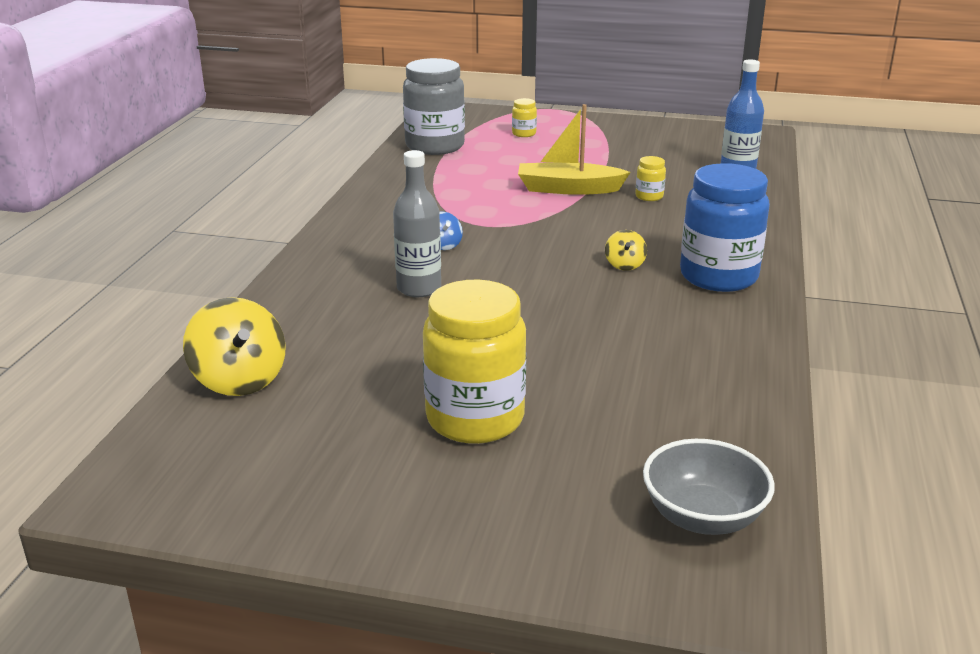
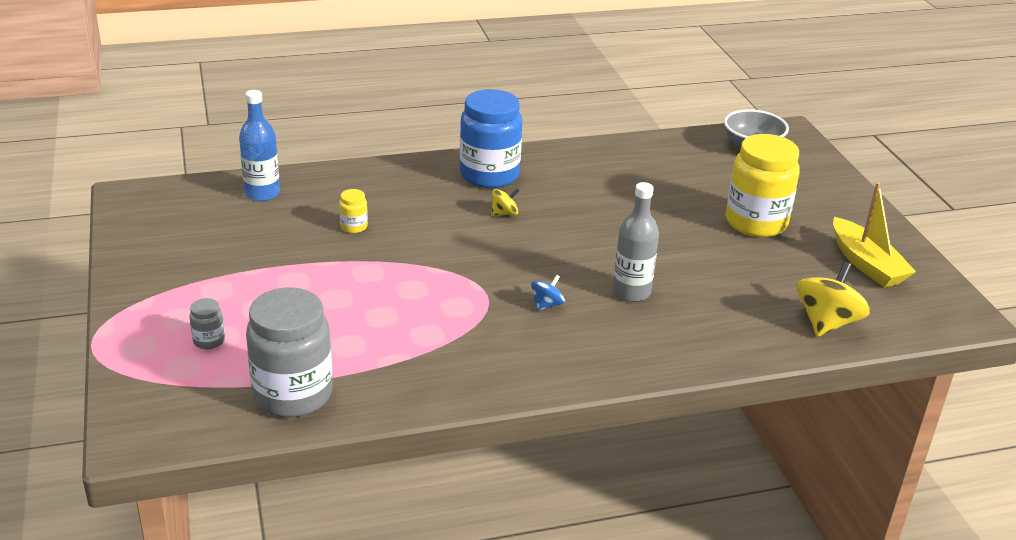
camera: 120 degrees left, 5 degrees up
yellow jar [512,98,537,137] -> grey jar [189,298,225,349]
yellow boat [518,104,631,195] -> yellow boat moved to [833,182,916,288]

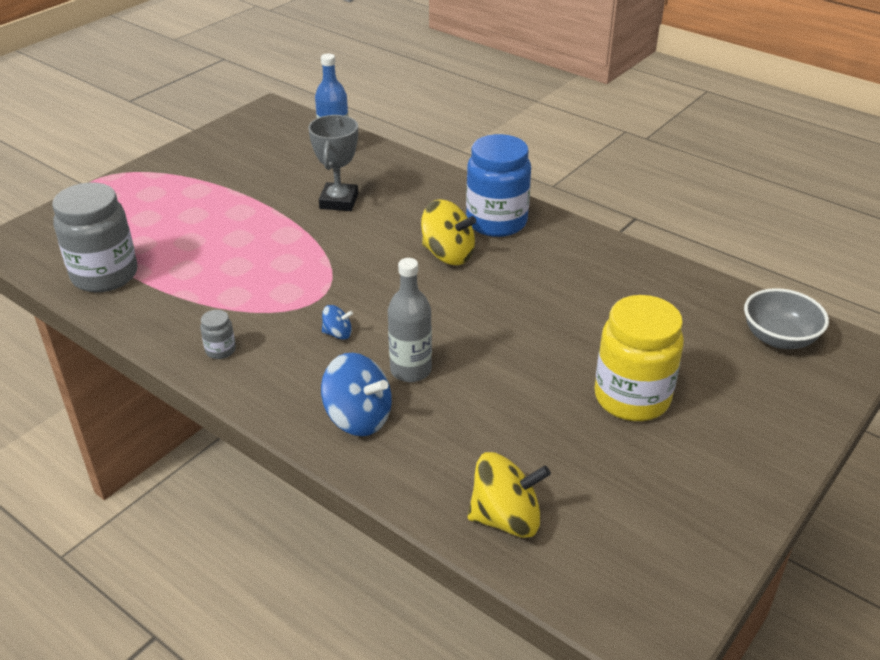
camera: 55 degrees right, 5 degrees up
grey jar [189,298,225,349] -> grey jar moved to [200,310,236,359]
yellow jar [339,189,368,233] -> grey trophy [308,115,358,211]
yellow spinning top [491,188,519,216] -> yellow spinning top [421,199,476,265], size x1.95
yellow boat [833,182,916,288] -> none
none -> blue spinning top [321,353,392,436]

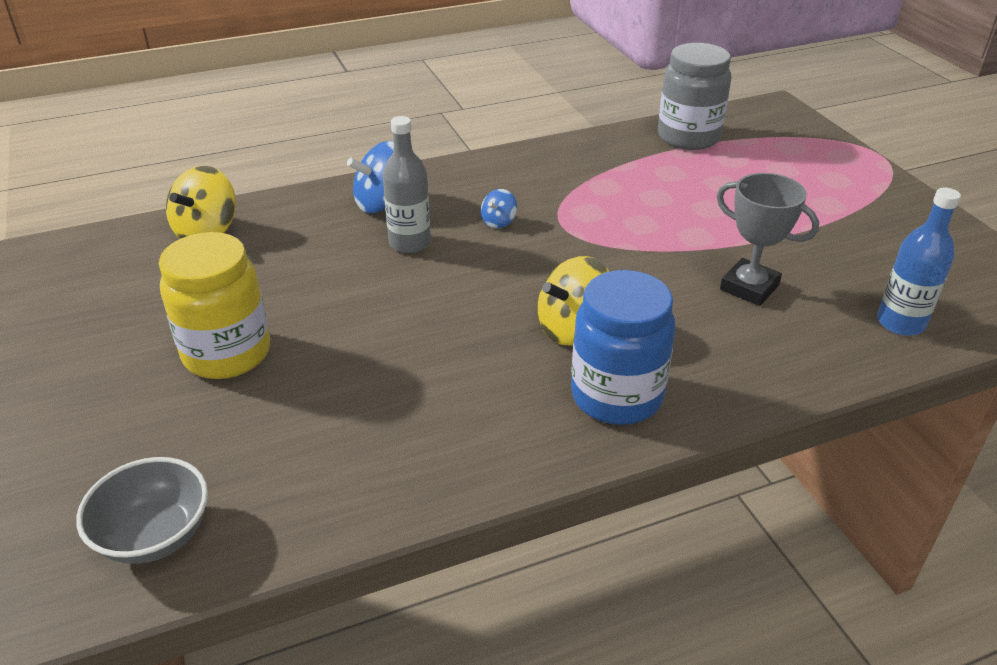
camera: 120 degrees right, 0 degrees up
grey jar [200,310,236,359] -> none

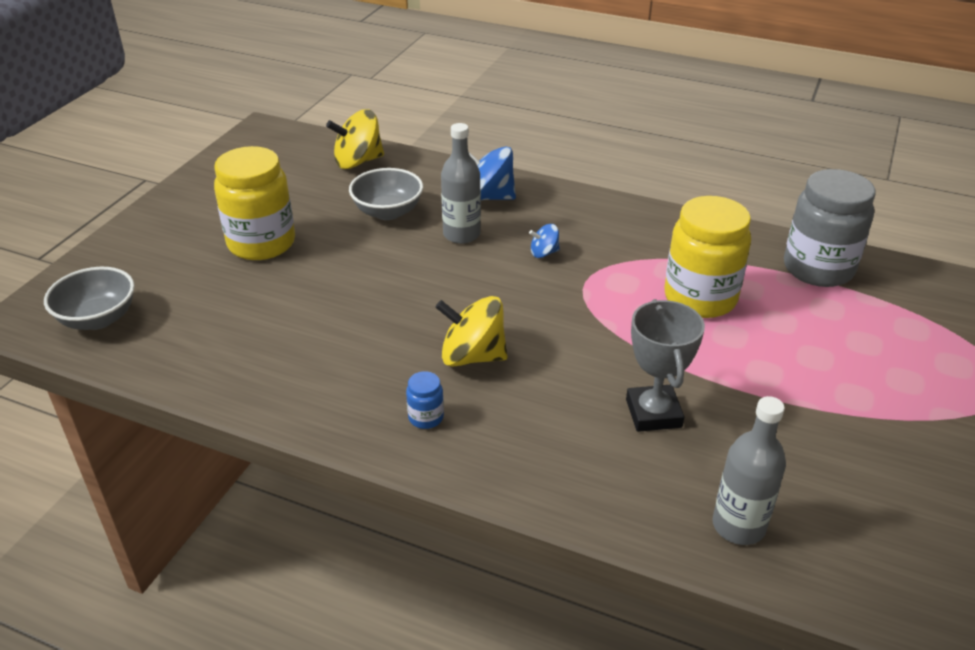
camera: 45 degrees right, 0 degrees up
blue jar [571,270,675,425] -> blue jar [406,371,444,429], size x0.42
blue bottle [877,188,961,336] -> grey bottle [712,396,786,545]
none -> grey bowl [349,168,423,220]
none -> yellow jar [664,196,751,318]

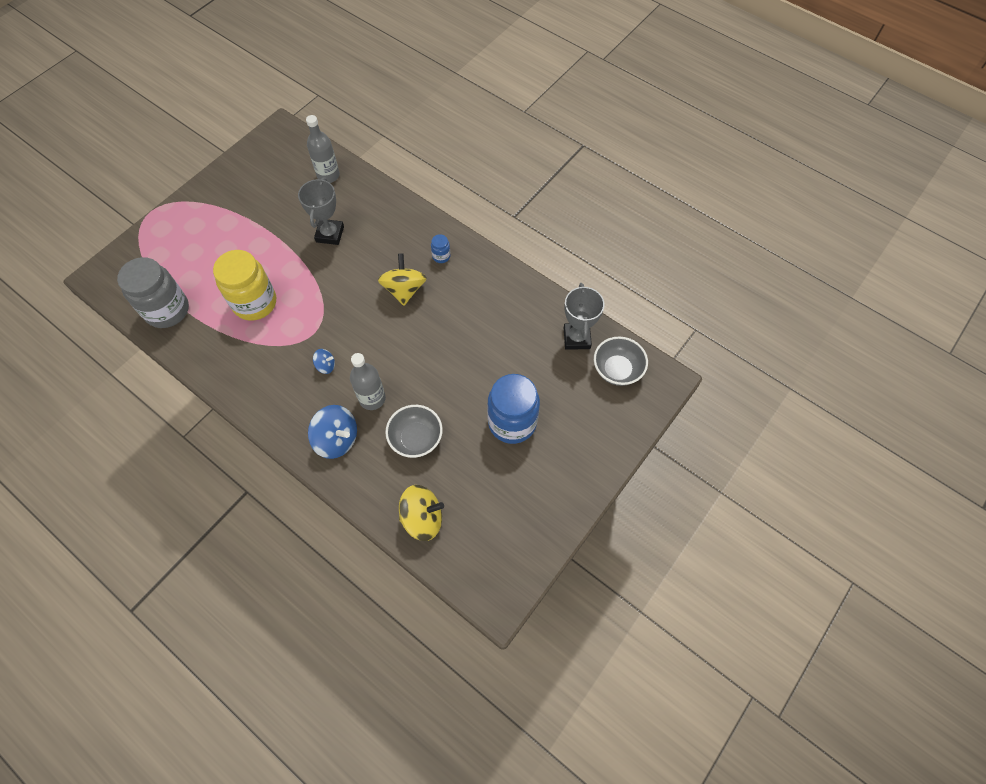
camera: 165 degrees left, 25 degrees up
yellow jar [214,146,295,260] -> blue jar [487,374,540,444]
yellow spinning top [435,296,507,367] -> yellow spinning top turned 120 degrees counterclockwise [378,253,427,306]
none -> grey trophy [564,283,605,350]

